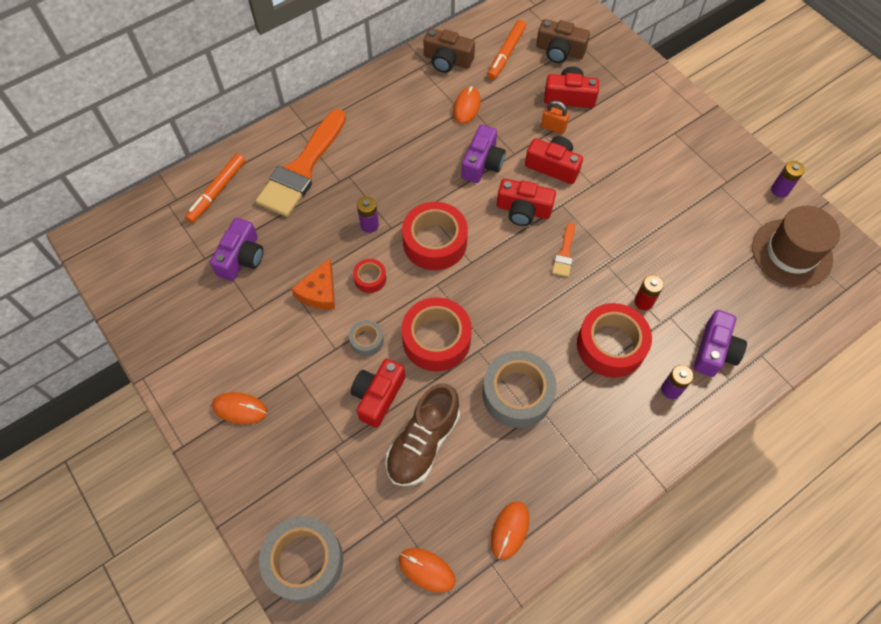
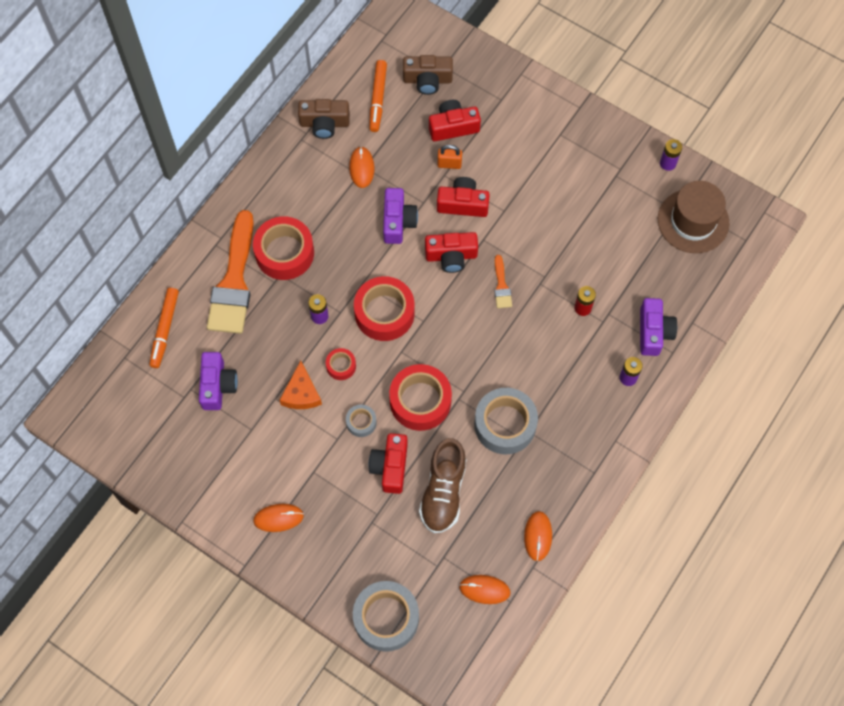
camera: 20 degrees left, 5 degrees up
red tape [577,303,652,378] -> red tape moved to [253,216,314,280]

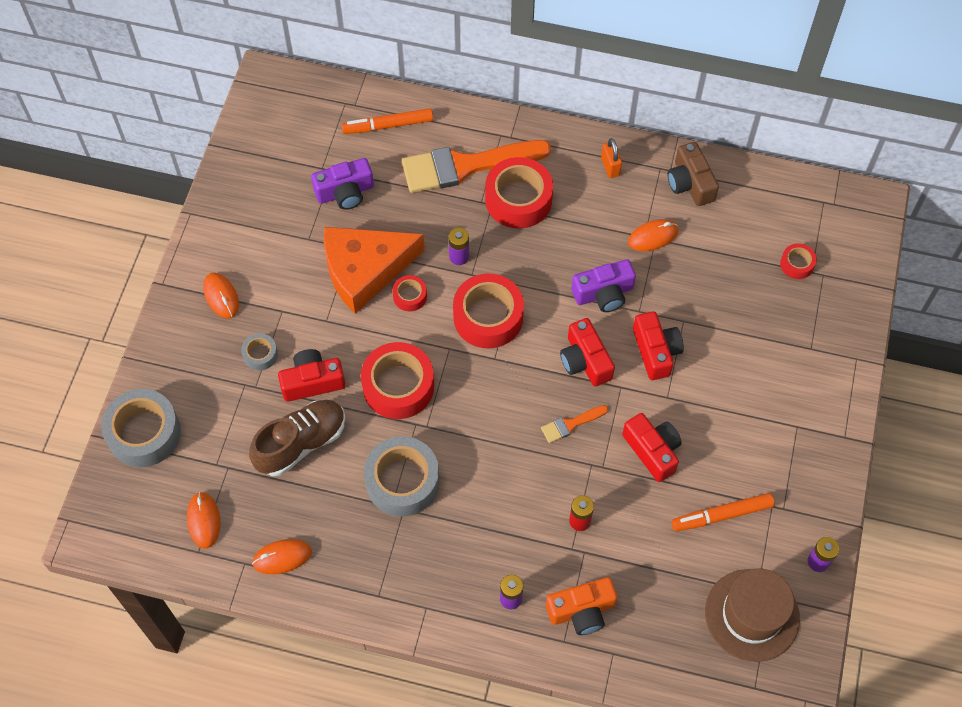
camera: 70 degrees right, 5 degrees down
orange cheese [279,361,322,409] -> orange cheese [324,227,425,314], size x1.89
grey tape [346,405,377,437] -> grey tape moved to [241,333,278,371]
orange marker [369,60,387,132] -> orange marker moved to [672,493,774,531]
brown camera [403,55,453,95] -> red tape [780,243,817,279]
brown shoe [419,438,466,533] -> brown shoe turned 150 degrees clockwise [249,400,345,476]
red camera [429,100,481,141] -> red camera moved to [622,413,682,482]
orange padlock [437,145,462,169] -> orange padlock moved to [601,138,622,178]
purple camera [640,298,677,356] -> orange camera [546,577,617,635]

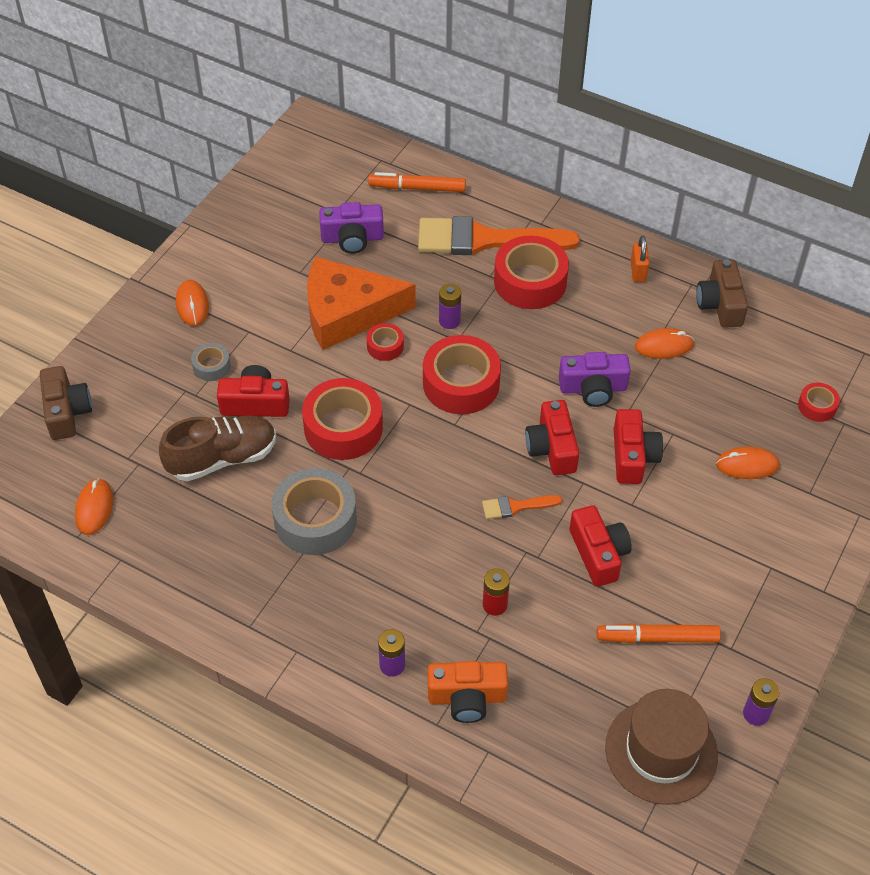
camera: 15 degrees right, 10 degrees down
grey tape [101,389,181,467] -> brown camera [40,366,92,440]
orange mouse [252,539,312,574] -> orange mouse moved to [716,447,780,479]

